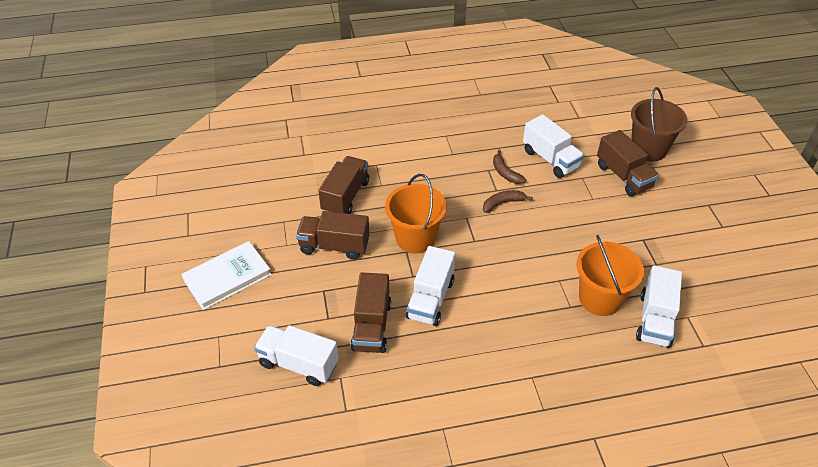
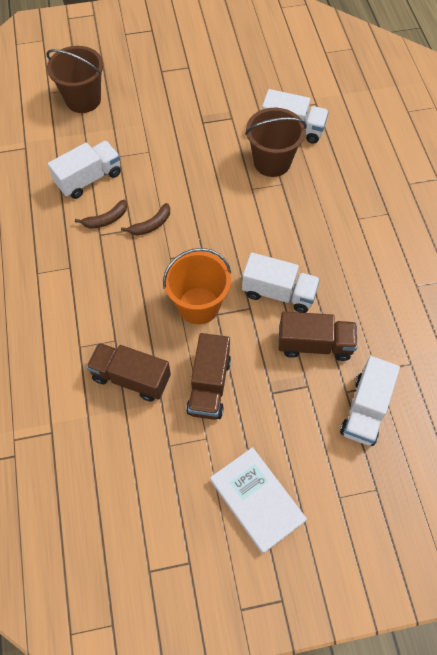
camera: 90 degrees left, 15 degrees up
brown banana [483,190,533,213] -> brown banana turned 105 degrees counterclockwise [121,203,170,236]
orange bucket [577,235,644,316] -> brown bucket [245,108,307,177]
brown truck [597,130,659,196] -> none

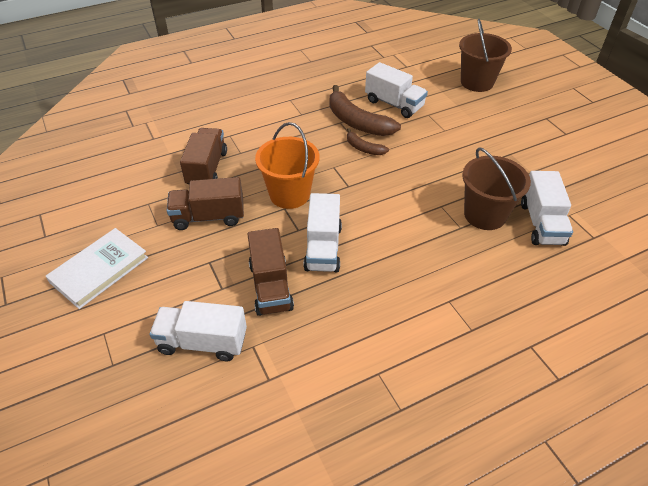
camera: 75 degrees right, 15 degrees down
brown banana [75,200,127,229] -> brown banana [329,85,401,136], size x1.90

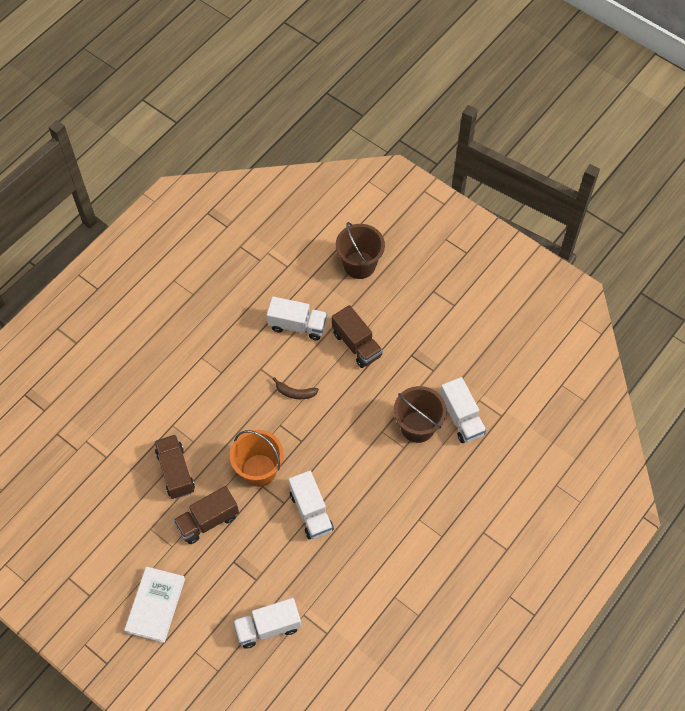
camera: 25 degrees left, 15 degrees up
brown truck [247,228,294,316] -> brown truck moved to [332,305,383,368]
brown banana [329,85,401,136] -> none

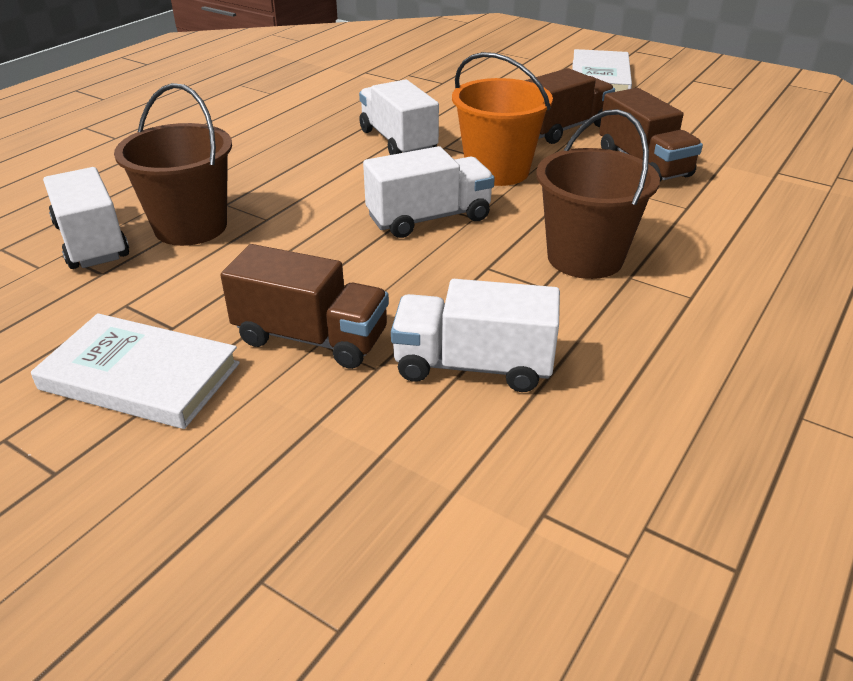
camera: 175 degrees right, 25 degrees down
white truck [233,598,301,649] -> white truck moved to [363,146,495,238]
brown banana [273,377,319,399] -> none
brown truck [332,305,383,368] -> brown truck turned 150 degrees clockwise [220,244,389,369]
brown bucket [336,222,385,279] -> brown bucket moved to [536,109,660,279]
none -> white book [31,313,240,429]

